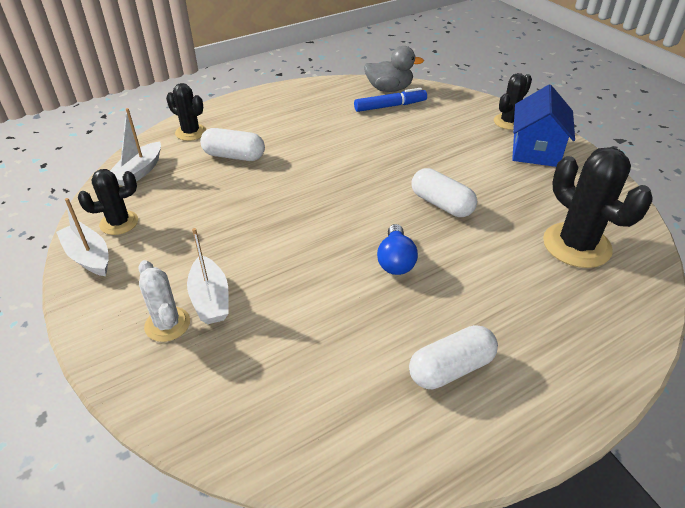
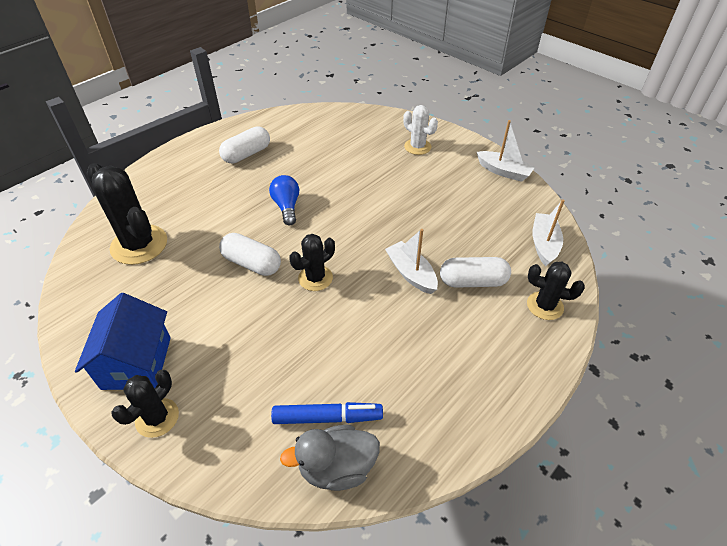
camera: 165 degrees right, 5 degrees up
black cactus [78,169,138,235] -> black cactus moved to [289,234,335,291]
white boat [187,228,229,324] -> white boat moved to [385,229,438,294]
blue marker [354,88,427,112] -> blue marker turned 150 degrees counterclockwise [271,402,383,424]

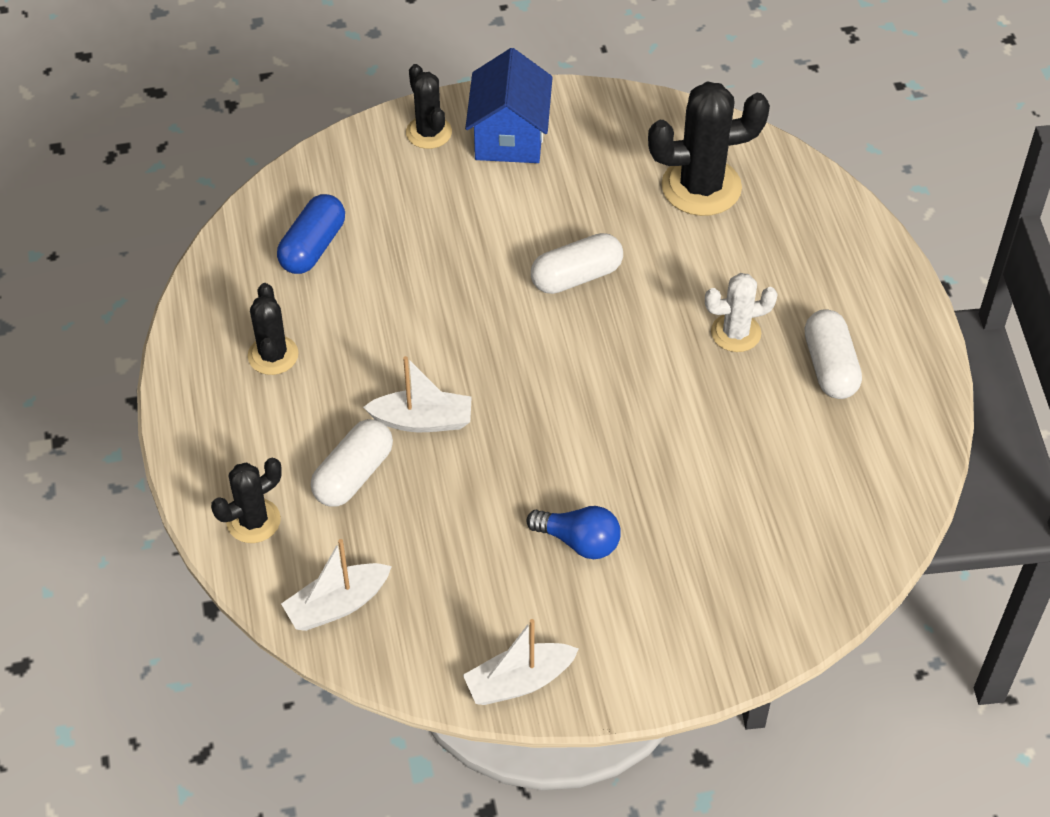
camera: 125 degrees right, 5 degrees up
blue house [75,293,171,390] -> blue house turned 60 degrees clockwise [465,48,553,163]
blue light bulb [269,175,299,225] -> blue light bulb moved to [526,506,621,559]
blue marker [271,402,383,424] -> blue capsule [277,194,345,274]
grey duck [280,425,380,491] -> none
black cactus [289,234,335,291] -> black cactus moved to [248,283,299,375]
white cactus [403,105,438,155] -> white cactus moved to [705,273,778,352]
white boat [532,199,565,266] -> white boat turned 105 degrees clockwise [281,539,392,631]

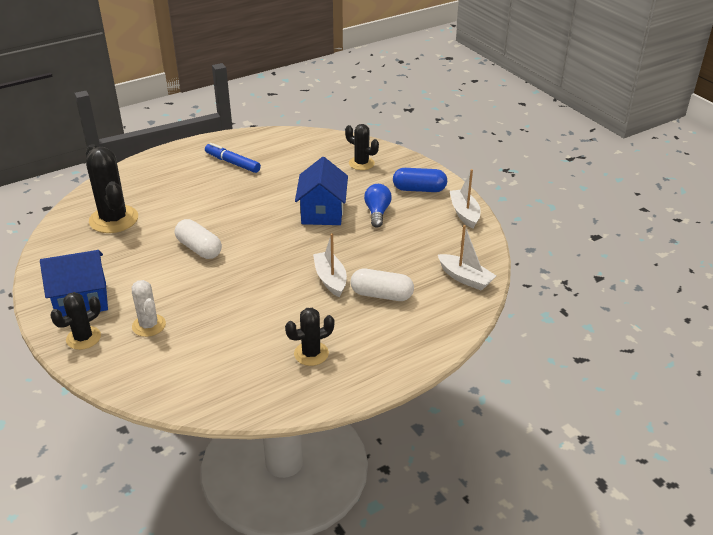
camera: 110 degrees left, 15 degrees down
black cactus [211,458,282,543] -> black cactus moved to [345,124,379,170]
blue capsule [277,194,345,274] -> blue capsule moved to [393,168,447,192]
white boat [463,619,579,705] -> white boat turned 150 degrees counterclockwise [450,169,481,229]
white cactus [705,273,778,352] -> white cactus moved to [132,280,166,337]
white capsule [805,309,862,399] -> blue marker [205,143,261,173]
none -> blue house [295,157,348,225]

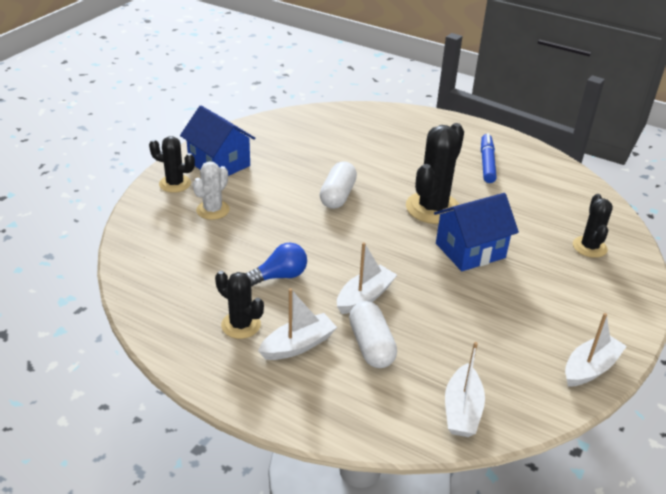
camera: 60 degrees right, 0 degrees up
black cactus [86,144,138,233] -> black cactus moved to [406,123,464,224]
blue light bulb [364,184,392,227] -> blue light bulb moved to [245,243,307,286]
blue capsule [393,168,447,192] -> none
none -> white boat [258,288,337,360]

